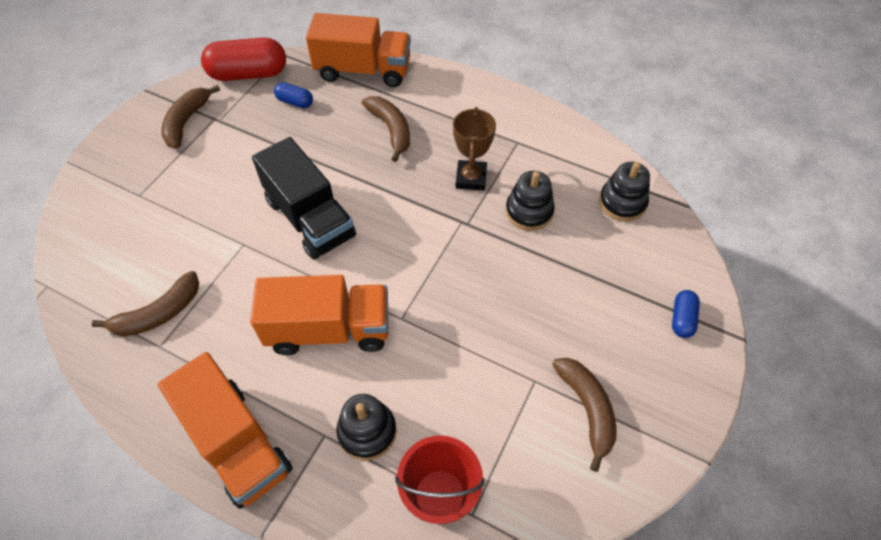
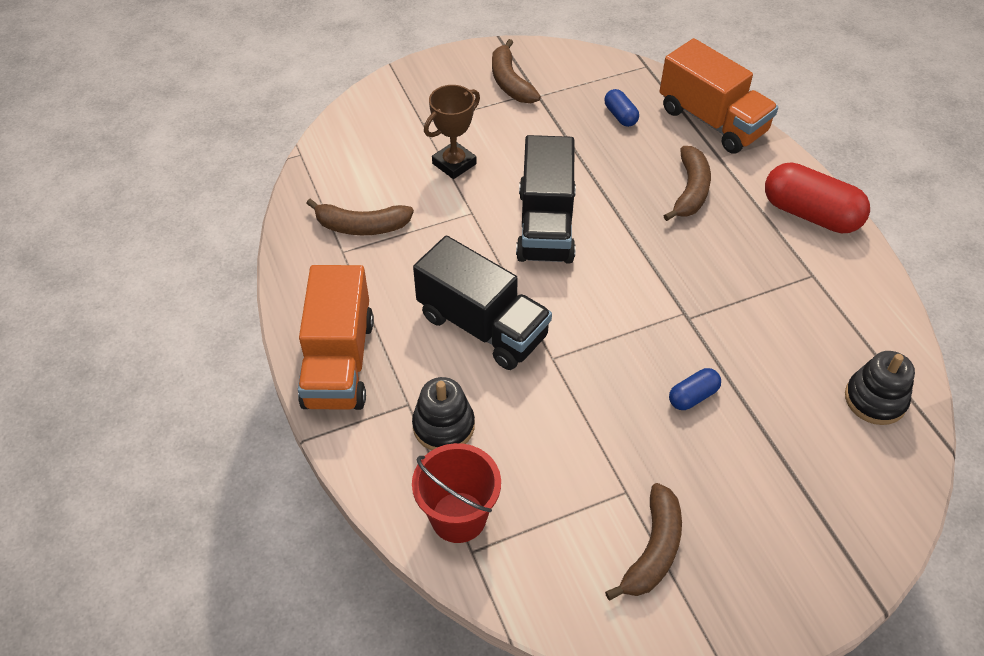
camera: 40 degrees right, 5 degrees down
brown banana [161,85,220,149] -> brown banana turned 75 degrees counterclockwise [492,39,541,103]
red capsule [201,37,286,81] -> red capsule moved to [765,162,870,233]
orange truck [250,275,388,355] -> black truck [413,236,552,370]
brown trophy [453,107,496,191] -> brown trophy moved to [424,85,480,179]
black stacking toy [505,171,555,231] -> none
blue capsule [672,290,700,338] -> blue capsule moved to [669,368,721,410]

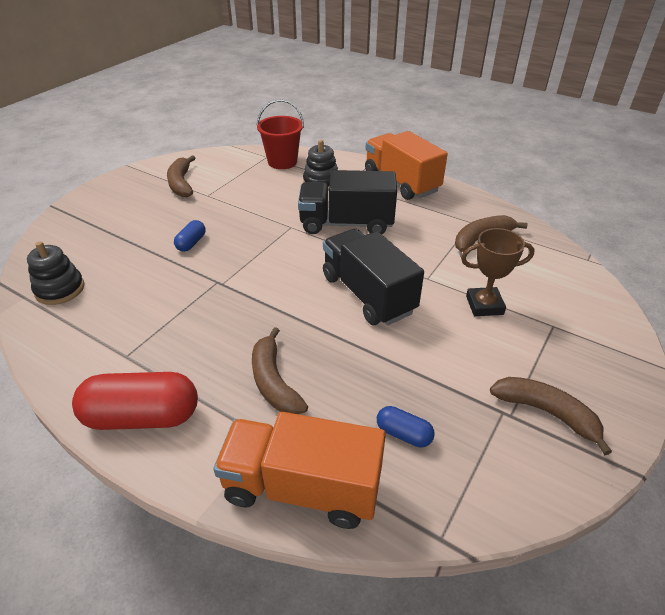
camera: 145 degrees right, 10 degrees down
brown trophy [424,85,480,179] -> brown trophy turned 75 degrees clockwise [461,228,535,316]

